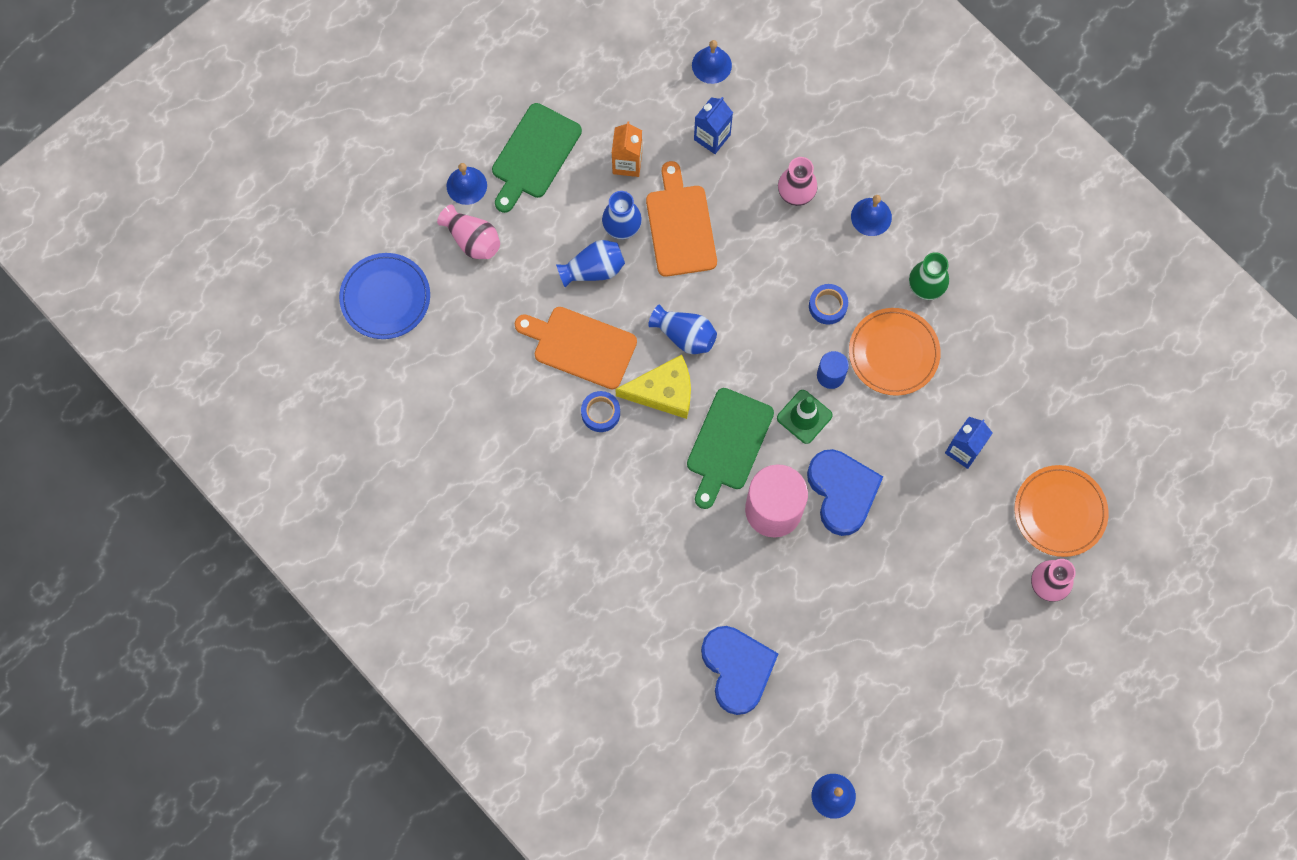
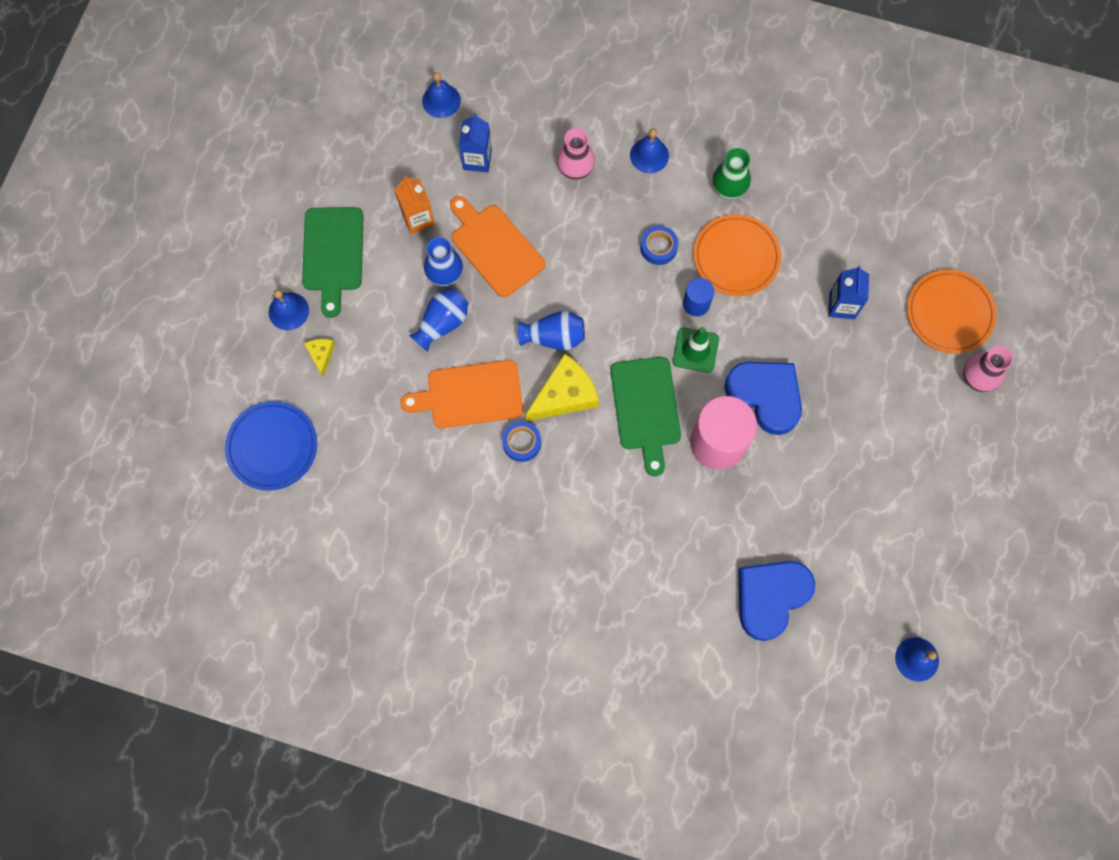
camera: 30 degrees left, 0 degrees up
pink vase [437,205,500,259] -> yellow cheese [304,339,335,377]
blue heart [701,626,778,715] -> blue heart turned 90 degrees counterclockwise [738,561,815,641]

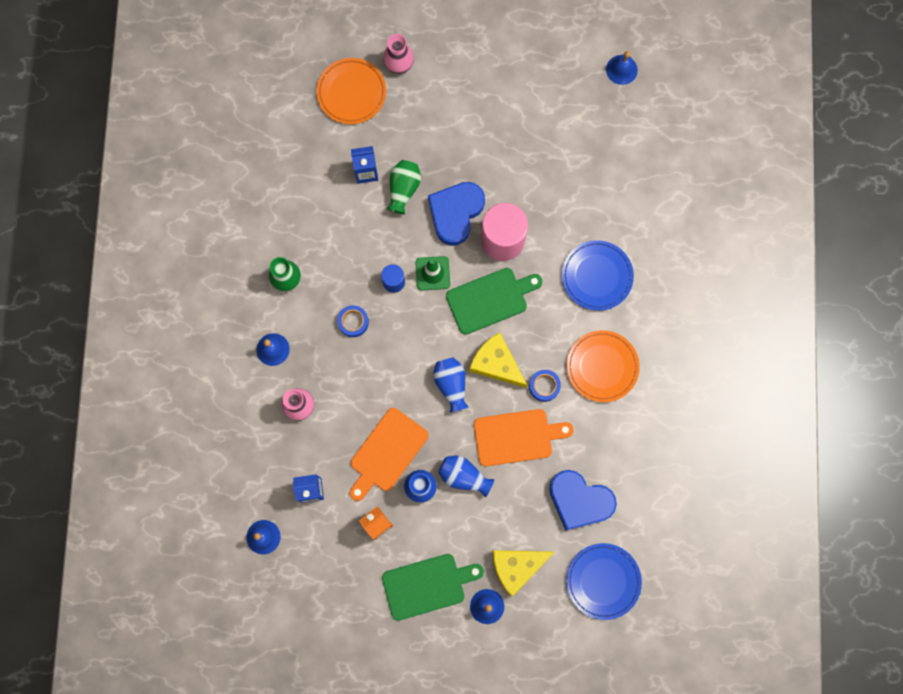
camera: 105 degrees left, 5 degrees up
yellow cheese [304,339,335,377] -> yellow cheese [493,550,554,597], size x2.00
orange cutting board [400,360,523,428] -> orange cutting board turned 75 degrees counterclockwise [474,409,574,466]
orange plate [693,214,781,296] -> orange plate moved to [567,330,640,402]
blue heart [738,561,815,641] -> blue heart moved to [549,470,617,531]
none -> green vase [387,160,421,214]
none -> blue plate [562,240,634,311]

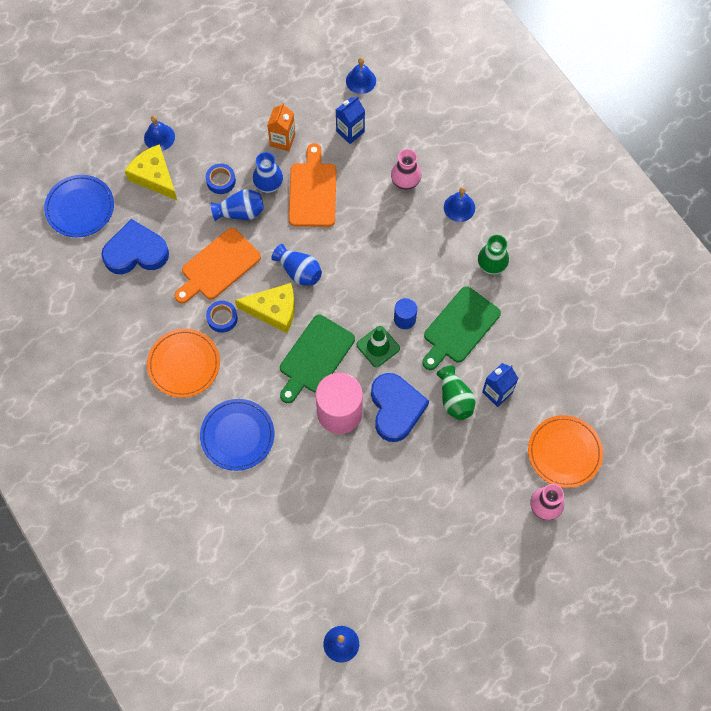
camera: 145 degrees right, 10 degrees down
blue tape [337,305,369,337] -> blue tape moved to [206,164,236,194]
green cutting board [382,554,484,621] -> green cutting board moved to [422,286,501,370]
yellow cheese [493,550,554,597] -> yellow cheese turned 75 degrees counterclockwise [125,144,177,200]

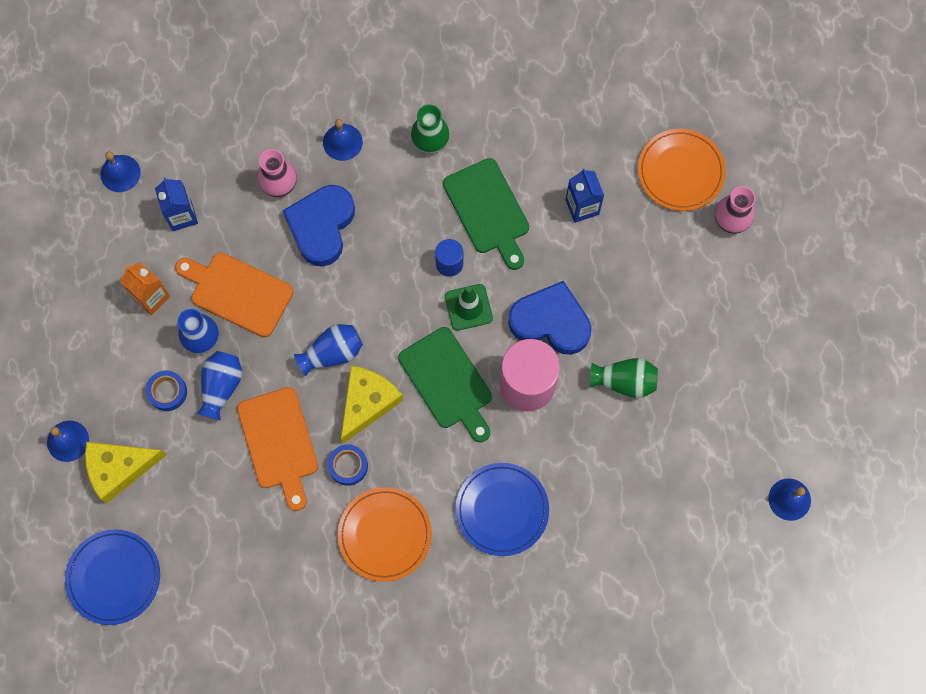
camera: 65 degrees left, 5 degrees up
blue heart [101,219,169,274] -> blue heart moved to [283,185,355,267]
green vase [437,365,476,420] -> green vase moved to [590,358,658,398]

